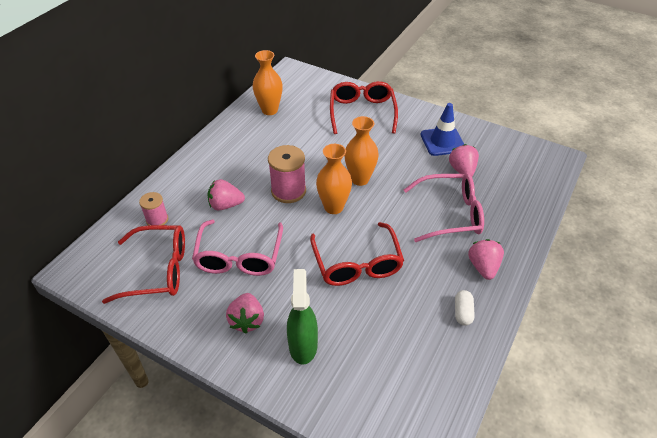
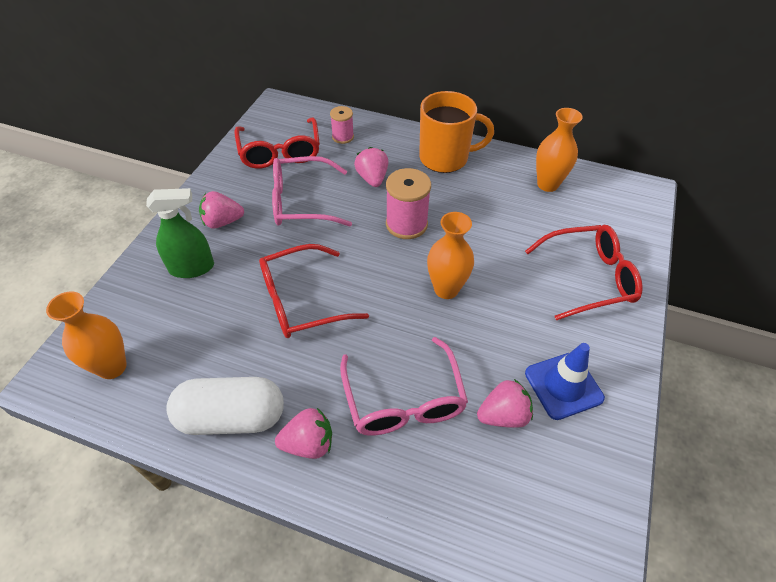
camera: 80 degrees right, 5 degrees up
orange vase [316,144,352,214] -> orange vase moved to [46,291,127,379]
white capsule [455,290,475,326] -> white capsule [166,377,284,435], size x2.25
none -> orange mug [419,91,494,173]

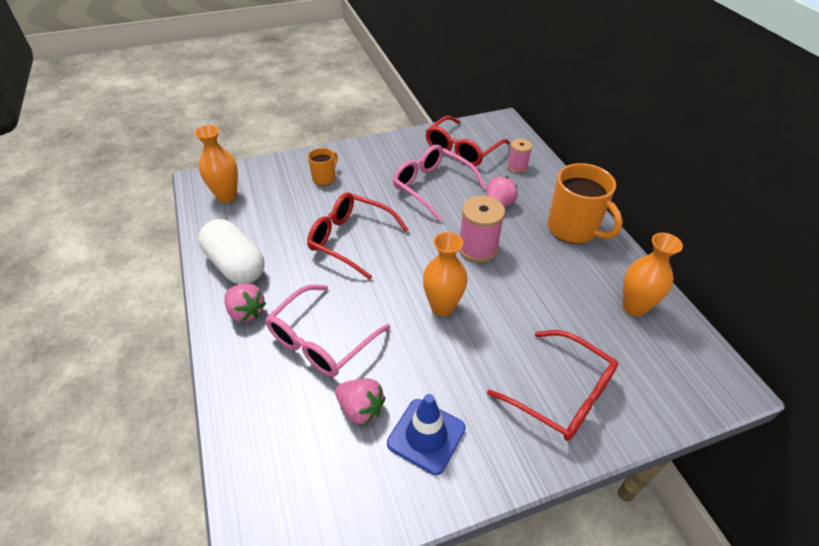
camera: 50 degrees right, 5 degrees down
green spray bottle [146,188,214,278] -> orange mug [308,148,338,185]
pink strawberry [199,191,244,229] -> none

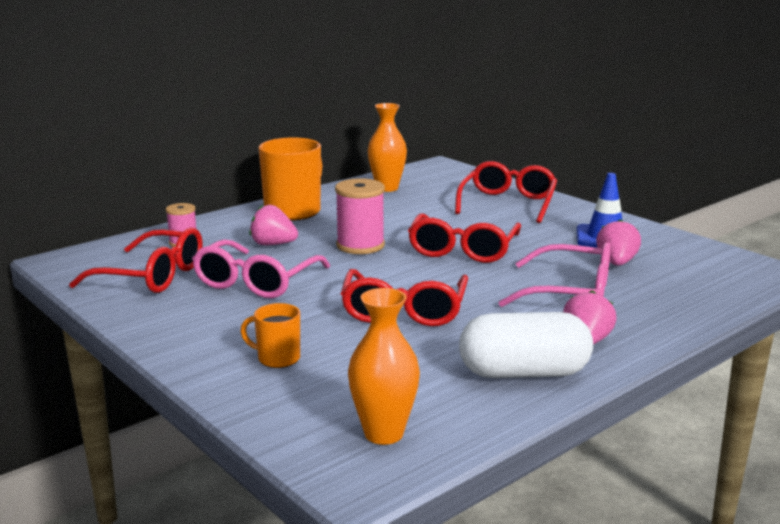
camera: 110 degrees left, 25 degrees down
white capsule [198,219,265,284] -> white capsule turned 60 degrees clockwise [459,312,593,378]
orange vase [423,232,467,316] -> red glasses [408,213,521,263]

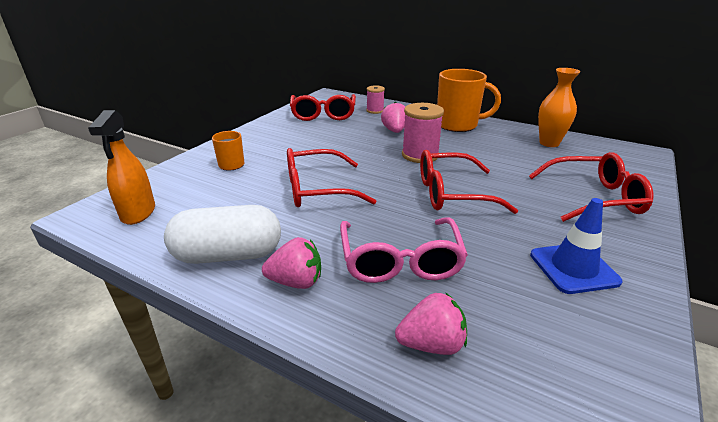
camera: 70 degrees right, 10 degrees up
pink glasses [192,239,330,298] -> none
orange vase [348,288,420,445] -> orange spray bottle [88,110,155,225]
white capsule [459,312,593,378] -> white capsule turned 75 degrees counterclockwise [164,205,281,264]
pink strawberry [596,219,641,266] -> pink strawberry moved to [395,292,467,355]

